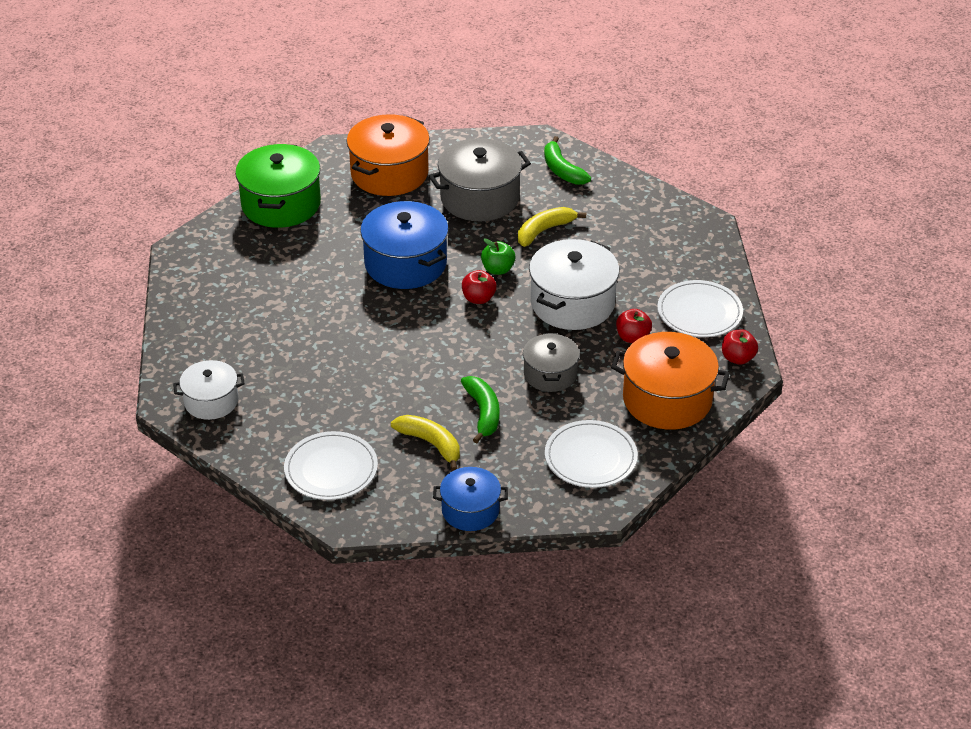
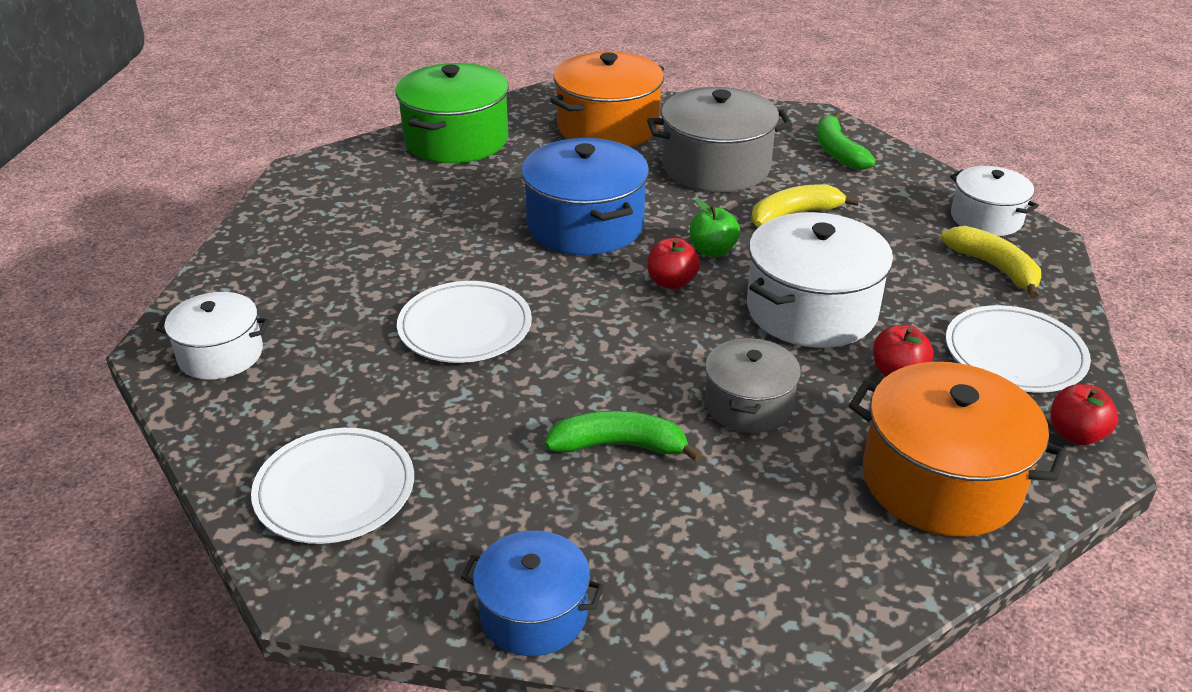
camera: 15 degrees right, 5 degrees down
yellow banana [391,415,460,471] -> yellow banana moved to [940,226,1041,299]
green banana [461,376,500,443] -> green banana turned 90 degrees counterclockwise [545,411,702,462]
white plate [545,420,638,488] -> white plate moved to [397,281,532,363]
none -> white pot [950,166,1039,236]

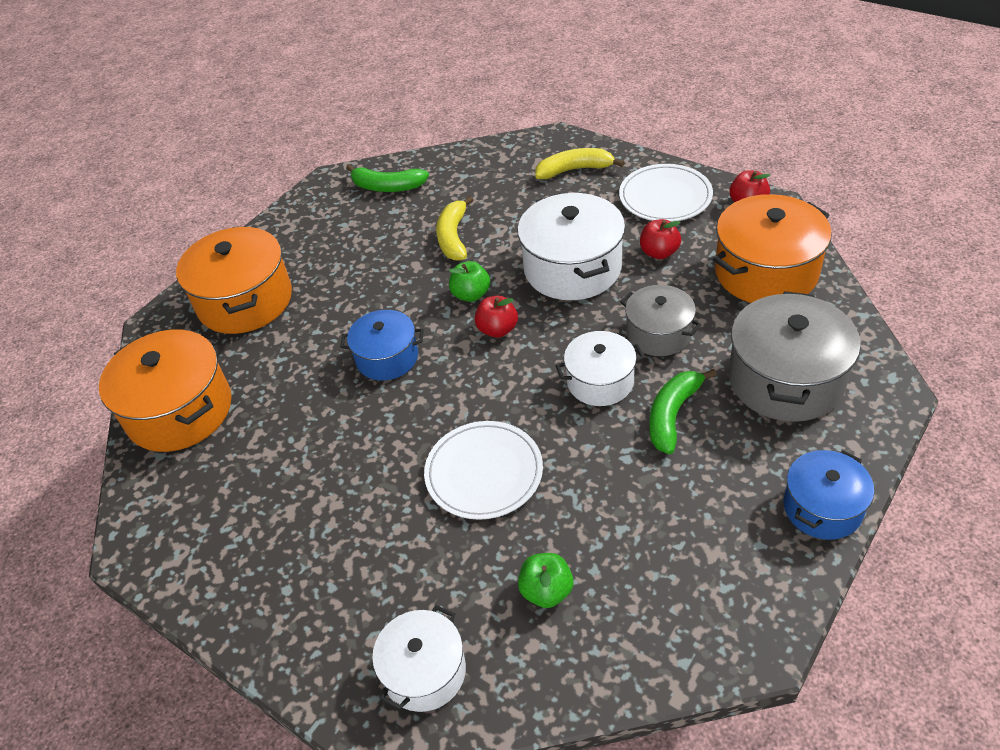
camera: 60 degrees left, 10 degrees up
white plate [251,428,414,544] -> none
green pot [395,63,509,163] -> orange pot [99,330,232,452]
blue pot [521,138,649,255] -> blue pot [340,310,423,381], size x0.61
grey pot [647,87,792,192] -> grey pot moved to [729,291,861,422]
white pot [950,166,1039,236] -> white pot moved to [556,331,644,406]
none -> green apple [518,553,573,608]

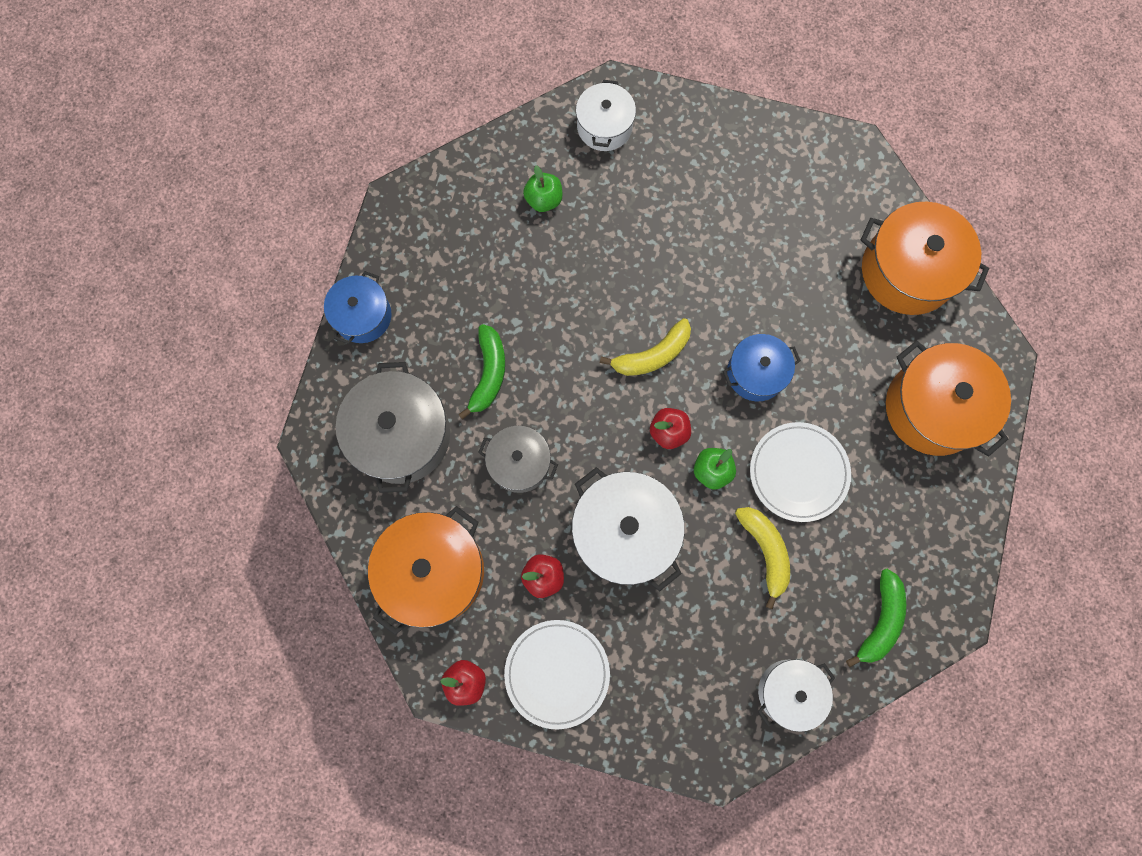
camera: 155 degrees right, 30 degrees up
green banana [346,164,429,192] -> green banana turned 120 degrees clockwise [846,569,906,667]
white plate [424,421,543,520] -> white plate moved to [750,422,851,522]
yellow banana [535,148,625,179] -> yellow banana moved to [600,318,691,376]
white pot [556,331,644,406] -> white pot moved to [758,659,835,732]

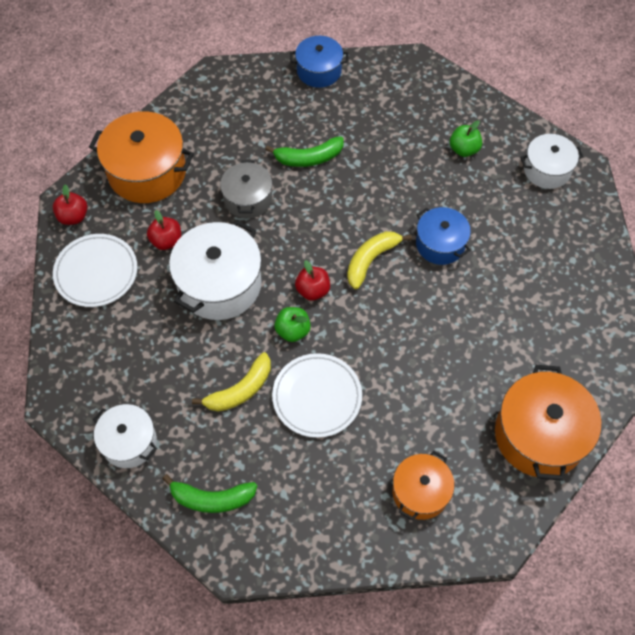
camera: 70 degrees right, 15 degrees down
grey pot [336,362,450,493] -> none
yellow banana [600,318,691,376] -> yellow banana turned 90 degrees clockwise [347,231,412,289]
blue pot [723,334,801,401] -> blue pot moved to [416,207,471,265]
orange pot [886,341,1011,456] -> orange pot [392,451,455,520], size x0.61

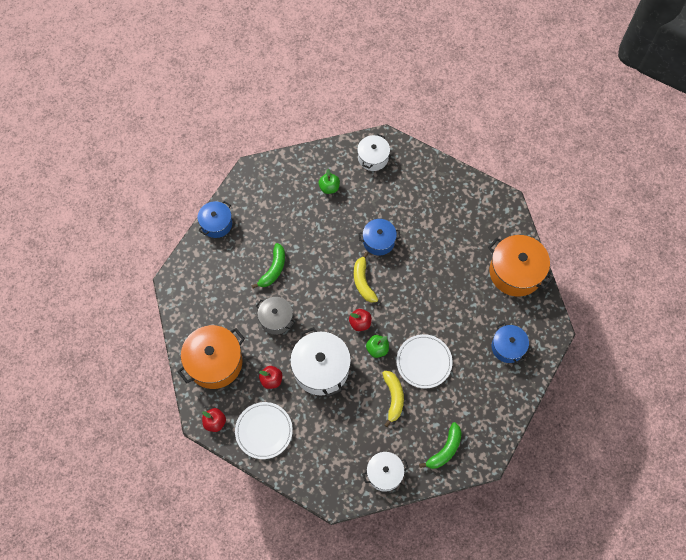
camera: 55 degrees left, 5 degrees up
orange pot [392,451,455,520] -> blue pot [492,322,529,363]

